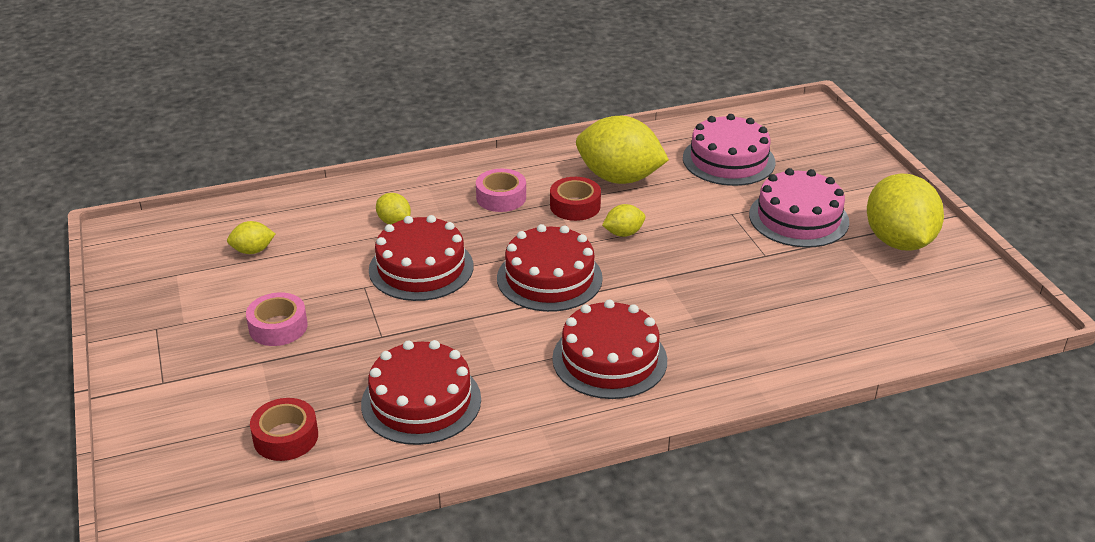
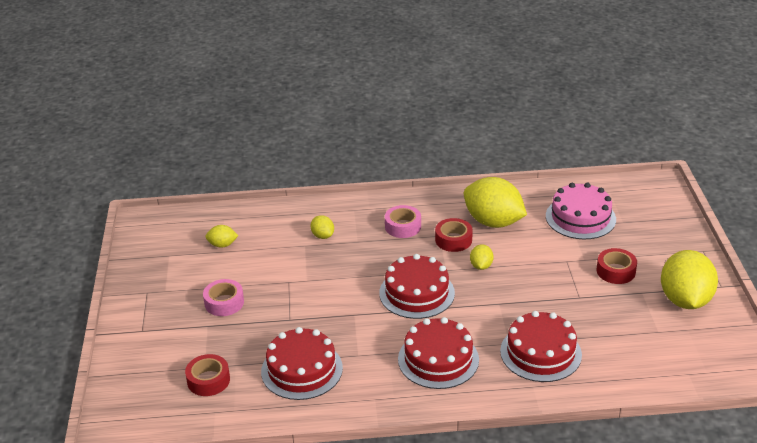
camera: 15 degrees right, 0 degrees up
red cake [369,215,473,301] -> red cake moved to [500,311,582,382]
yellow lemon [602,204,645,237] -> yellow lemon turned 75 degrees counterclockwise [470,244,494,270]
pink cake [749,168,849,248] -> red tape [597,248,637,284]

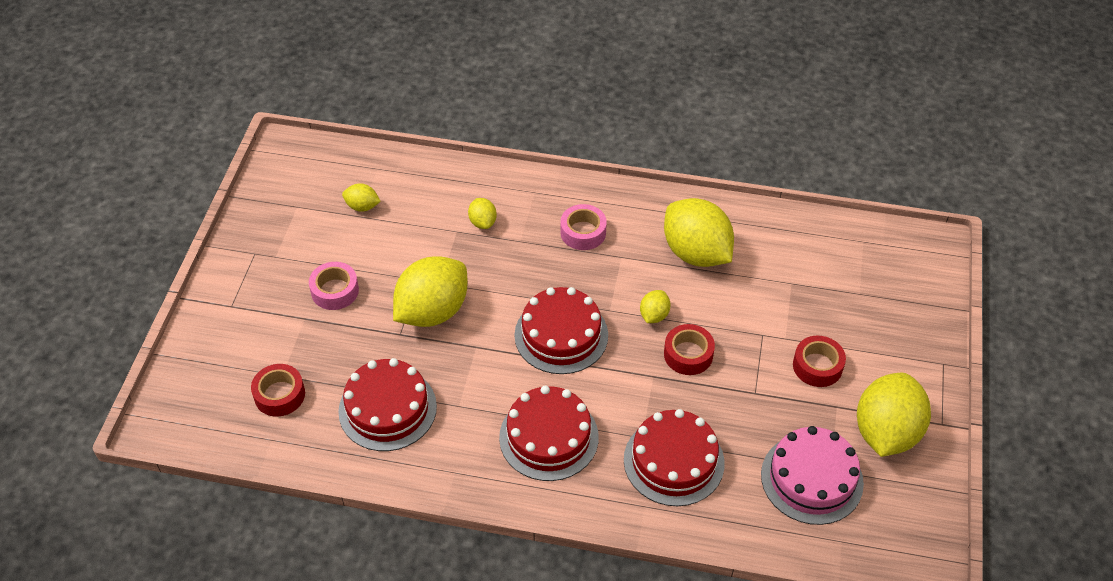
camera: 15 degrees right, 15 degrees up
red tape [435,218,473,252] -> red tape moved to [664,324,715,375]
pink cake [546,182,616,239] -> pink cake moved to [761,426,864,525]
none -> yellow lemon [393,256,467,327]

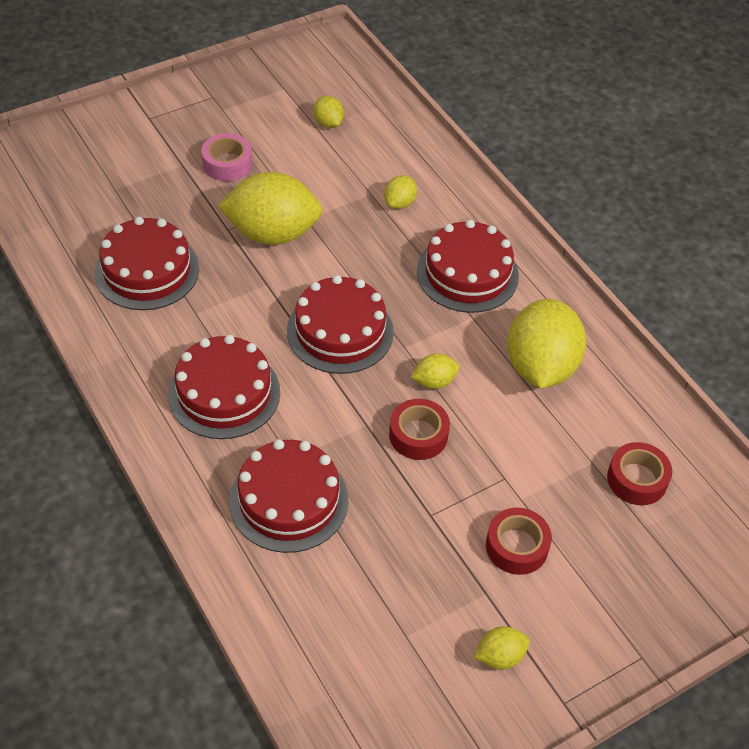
camera: 45 degrees right, 0 degrees up
red tape [251,364,305,416] -> red tape moved to [607,442,672,505]
pink tape [560,204,607,250] -> red cake [417,220,519,313]
pink cake [761,426,864,525] -> none
yellow lemon [857,373,931,457] -> yellow lemon [474,626,530,670], size x0.45

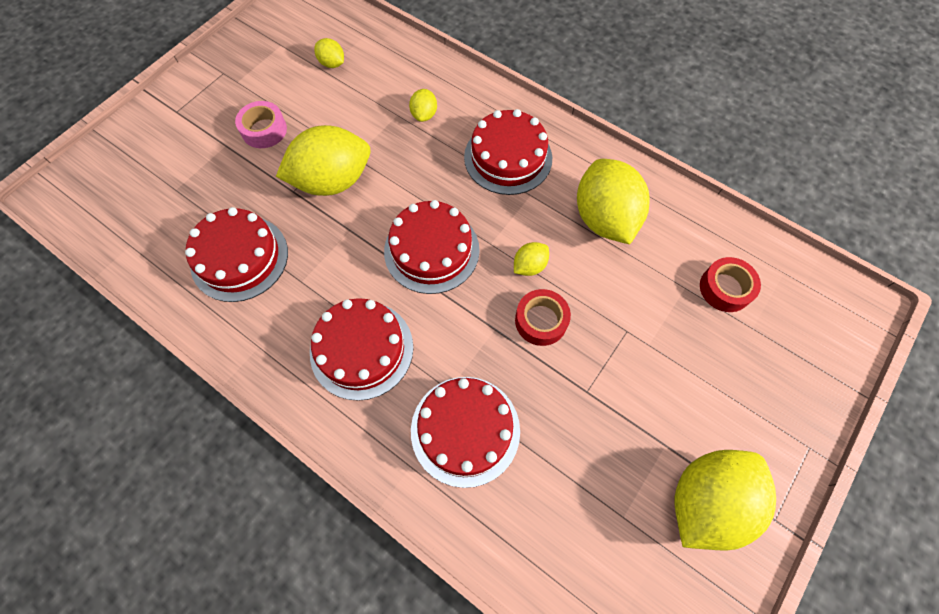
camera: 20 degrees left, 15 degrees up
yellow lemon [474,626,530,670] -> yellow lemon [675,450,776,550], size x2.21
red tape [486,508,552,575] -> none

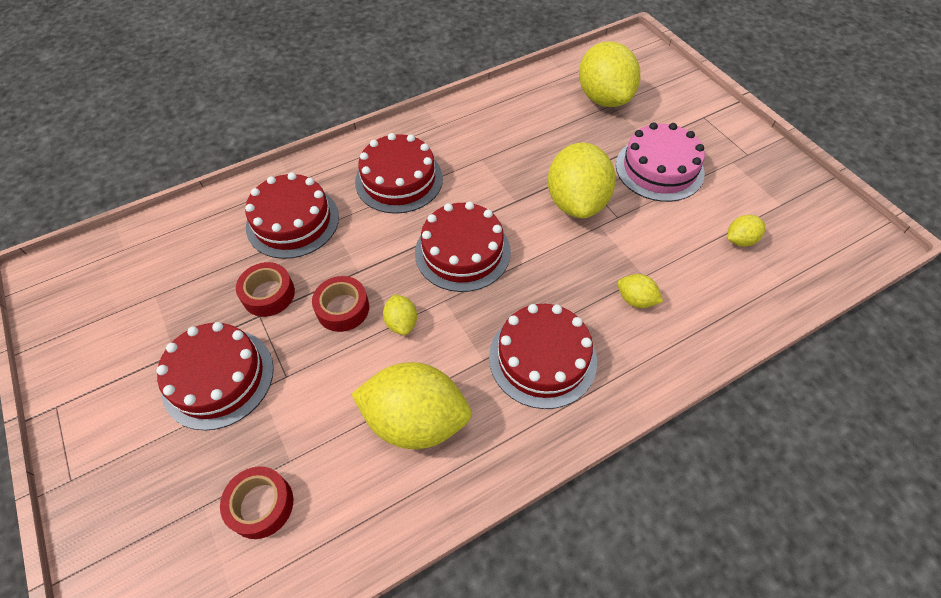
camera: 115 degrees right, 10 degrees down
red cake [185,207,288,302] -> red cake moved to [156,322,274,431]
pink tape [235,101,287,148] -> pink cake [616,122,705,202]
yellow lemon [675,450,776,550] -> yellow lemon moved to [579,41,640,107]
none -> red tape [236,262,295,317]

